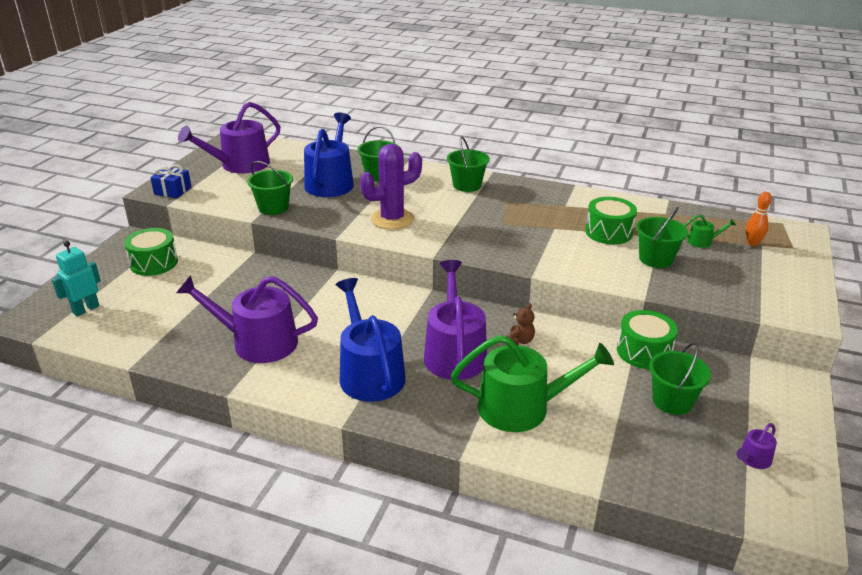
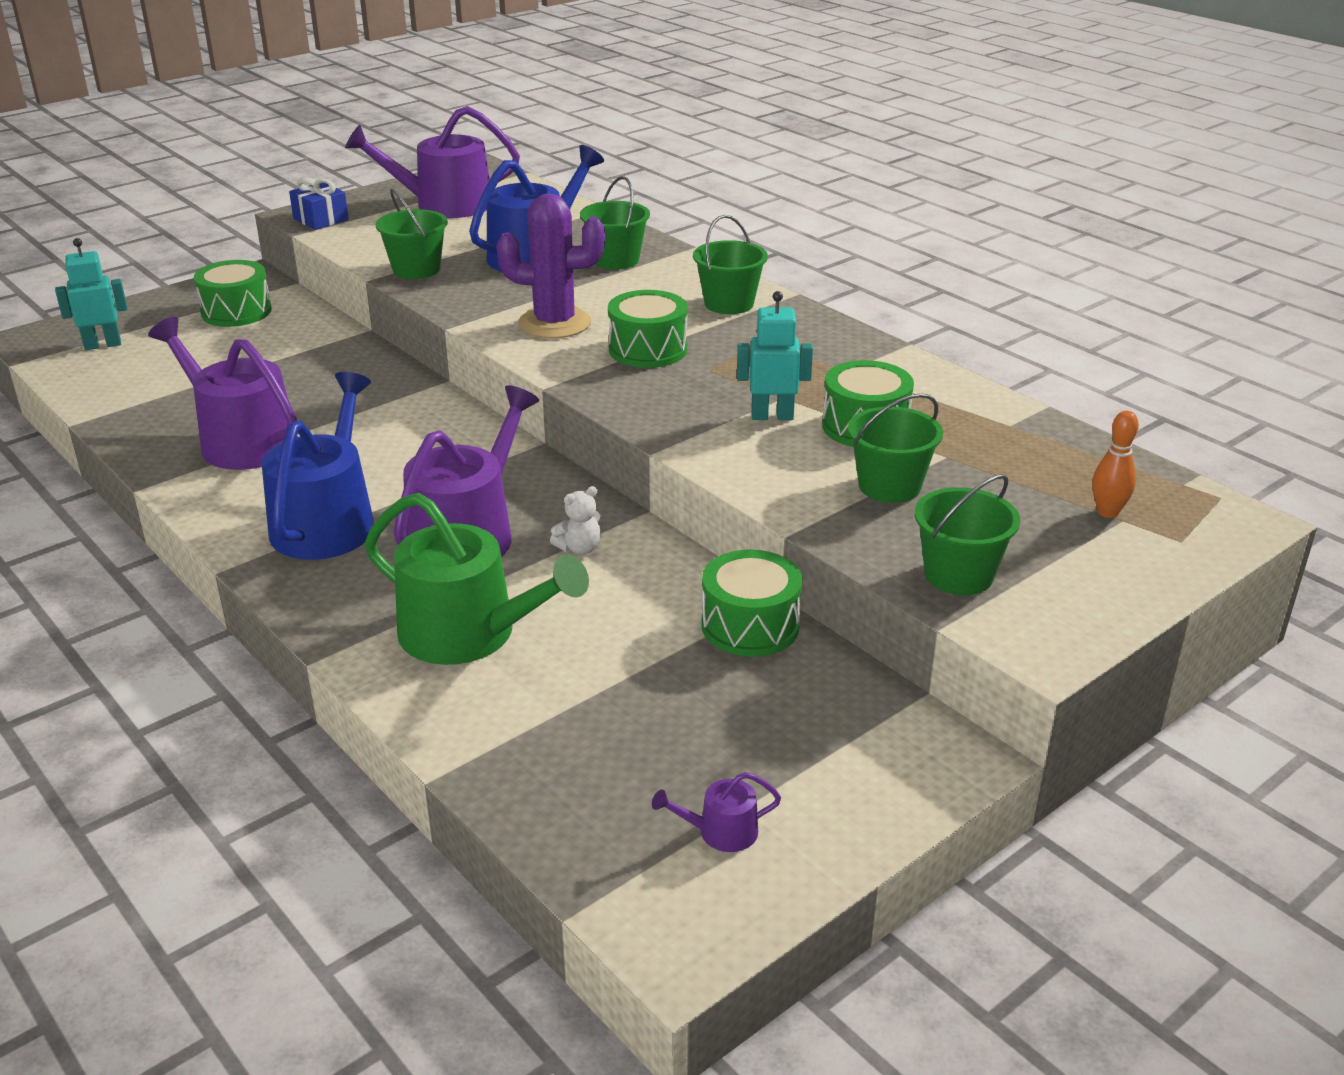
camera: 30 degrees right, 0 degrees up
brown teddy bear [506,303,535,345] -> white teddy bear [550,486,601,554]
green bucket [649,342,711,415] -> green bucket moved to [914,474,1020,595]
green watering can [684,215,736,248] -> none
none -> green drum [608,290,688,368]
none -> turquoise robot [737,291,813,420]

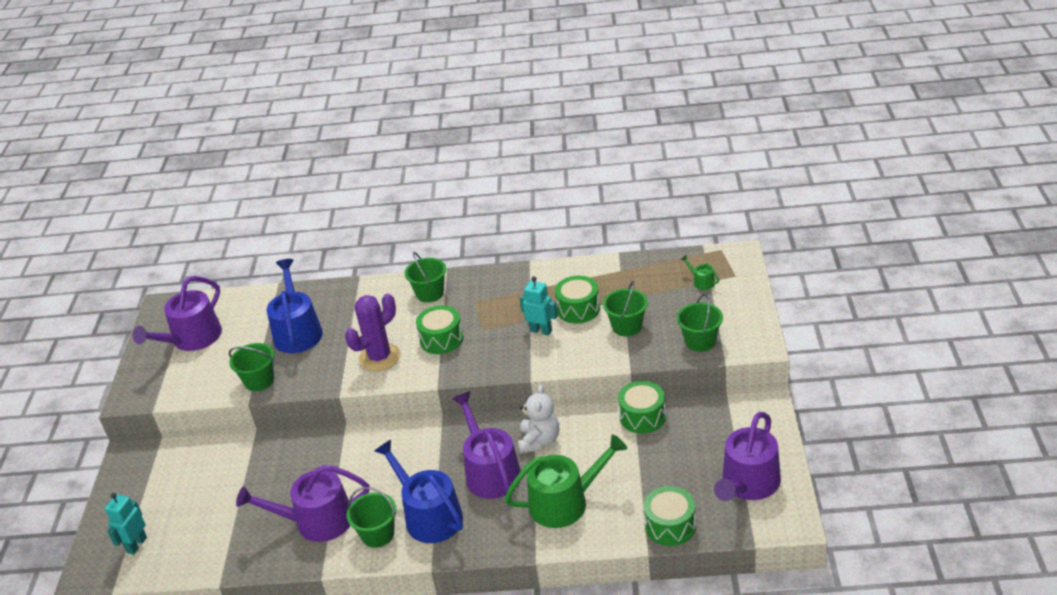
camera: 45 degrees left, 5 degrees up
green drum [194,260,272,327] -> green drum moved to [643,486,696,546]
blue gift [289,177,349,230] -> none
white teddy bear [550,486,601,554] -> white teddy bear [518,384,559,454], size x1.76
green bucket [580,176,650,270] -> green bucket moved to [347,487,397,548]
purple watering can [652,772,781,852] -> purple watering can [714,412,781,501], size x2.37
turquoise robot [737,291,813,420] -> turquoise robot turned 75 degrees clockwise [520,276,558,336]
orange bowling pin [1092,411,1139,518] -> green watering can [681,256,719,290]

